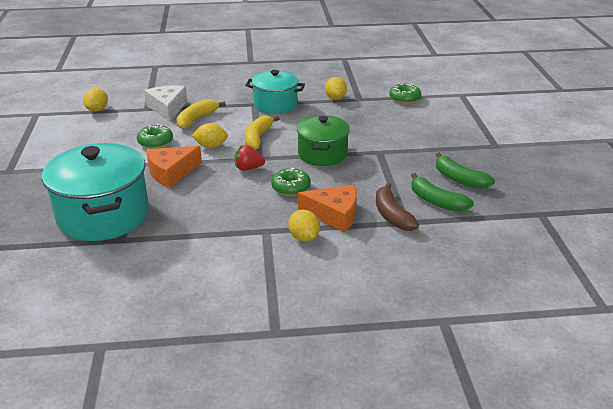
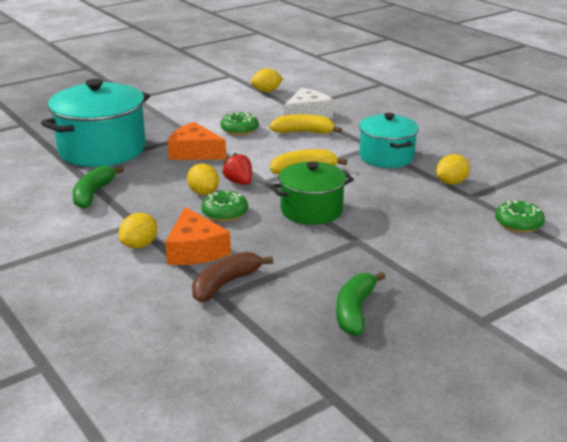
camera: 60 degrees right, 5 degrees down
yellow lemon [192,123,228,148] -> yellow lemon moved to [187,163,219,195]
green banana [411,173,474,212] -> green banana moved to [73,166,124,209]

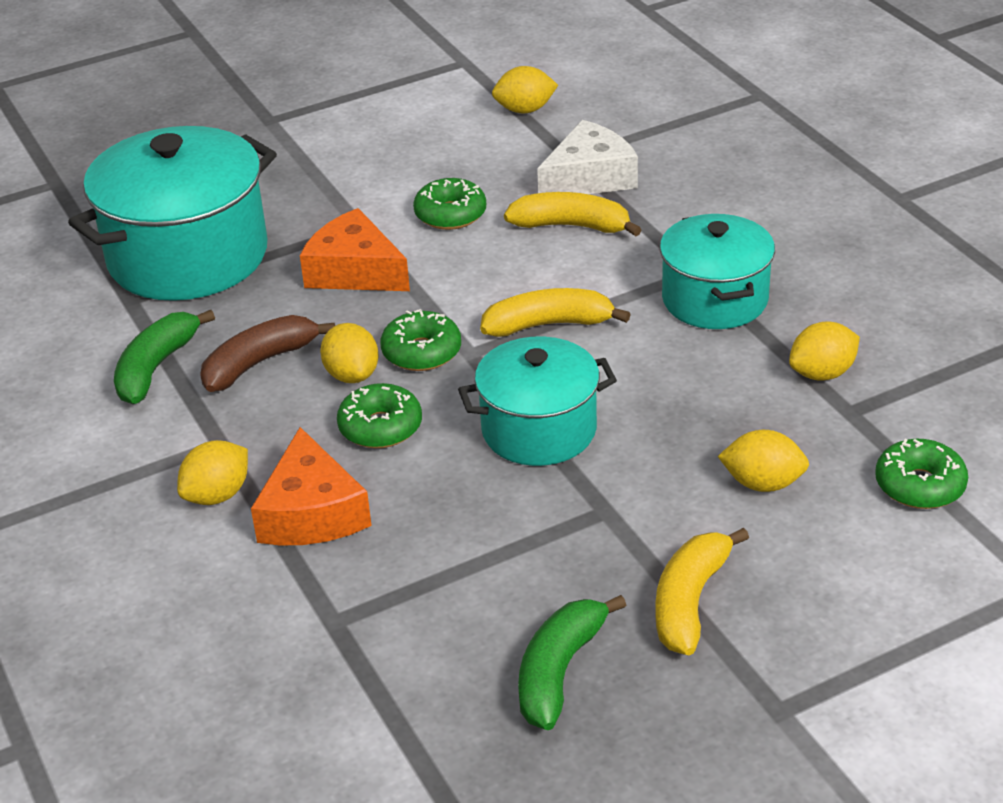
camera: 10 degrees right, 10 degrees up
brown banana [192,252,273,302] -> brown banana moved to [200,315,335,392]
red strawberry [222,153,252,185] -> green donut [380,309,461,371]
green pot [270,162,354,225] -> turquoise pot [458,336,617,466]
none -> yellow banana [655,527,749,655]
none -> yellow lemon [718,430,809,492]

